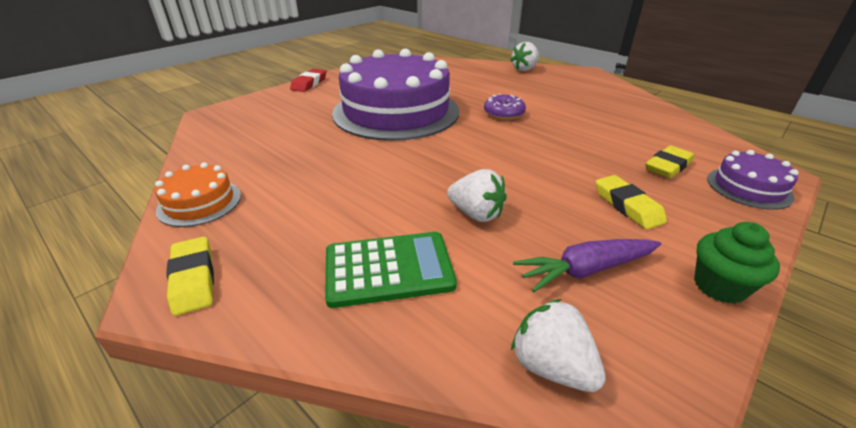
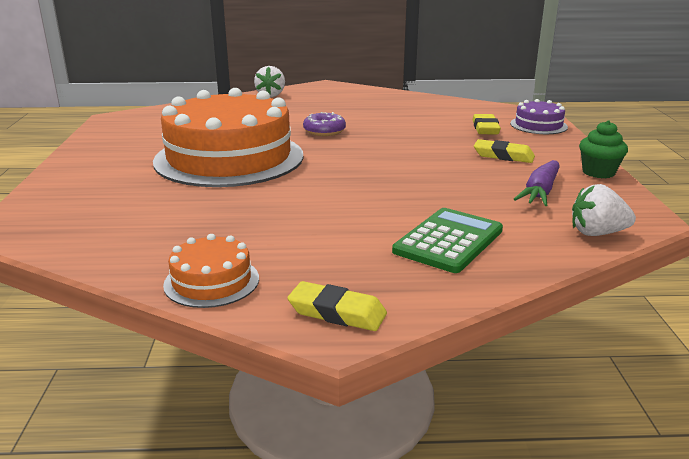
camera: 45 degrees left, 10 degrees down
red eraser [290,69,326,92] -> none
purple cake [332,49,459,141] -> orange cake [153,88,303,187]
white strawberry [447,169,507,222] -> none

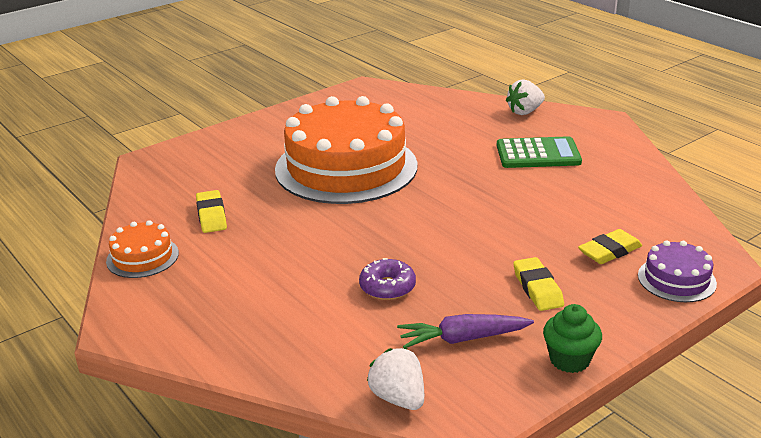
camera: 55 degrees right, 5 degrees up
yellow eraser [287,281,387,331] -> yellow eraser moved to [196,190,227,233]
purple donut [303,112,346,136] -> purple donut moved to [359,258,416,300]
green calculator [392,208,503,273] -> green calculator moved to [497,136,582,168]

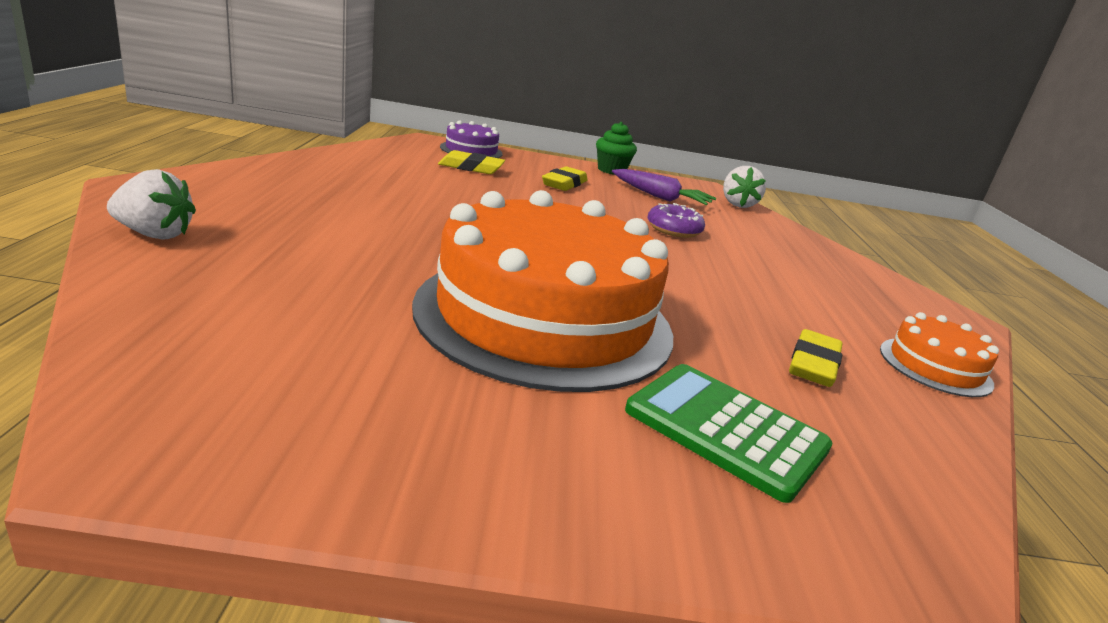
camera: 145 degrees left, 5 degrees down
green calculator [497,136,582,168] -> green calculator moved to [625,364,832,503]

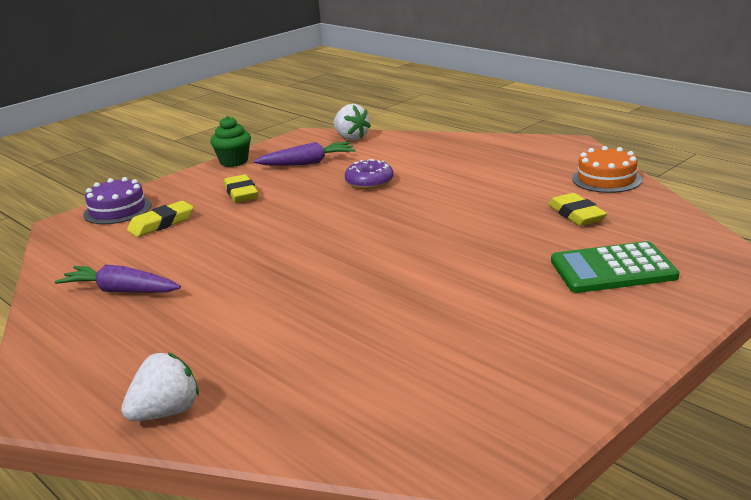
camera: 40 degrees left, 0 degrees up
orange cake [412,190,673,392] -> none
none -> purple carrot [55,264,181,293]

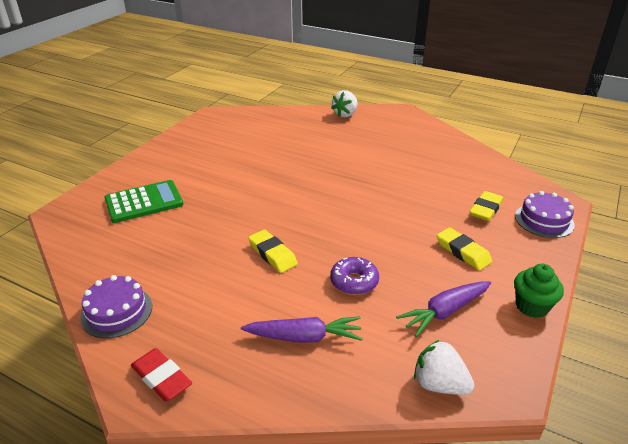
camera: 160 degrees right, 10 degrees up
purple carrot [55,264,181,293] -> purple carrot moved to [241,316,363,343]
yellow eraser [548,193,607,226] -> yellow eraser moved to [248,230,298,273]
orange cake [572,146,642,193] -> purple cake [80,275,152,338]
none -> red eraser [131,348,192,401]

